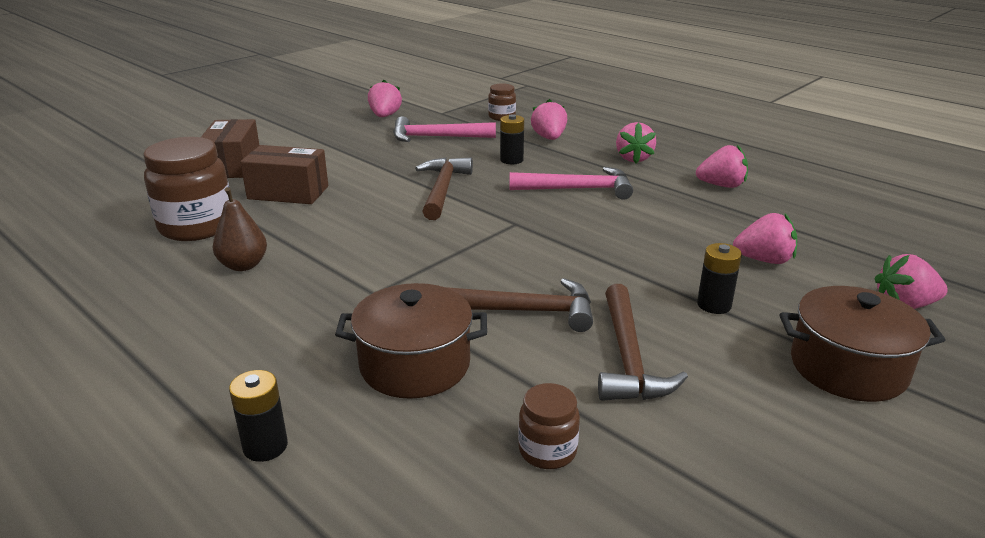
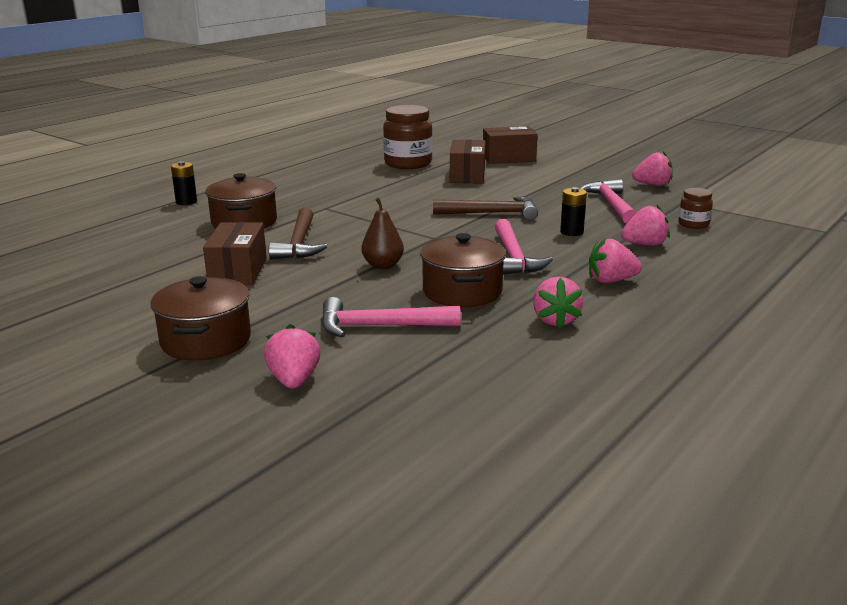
camera: 85 degrees right, 5 degrees down
brown pear [213,187,267,271] -> brown pear moved to [362,198,404,269]
brown jar [518,383,580,469] -> none
brown hammer [598,284,688,401] -> brown box [203,222,267,286]
black battery [697,243,742,314] -> none
pink strawberry [733,213,797,264] -> pink hammer [321,297,461,337]
none -> brown pot [420,233,506,307]

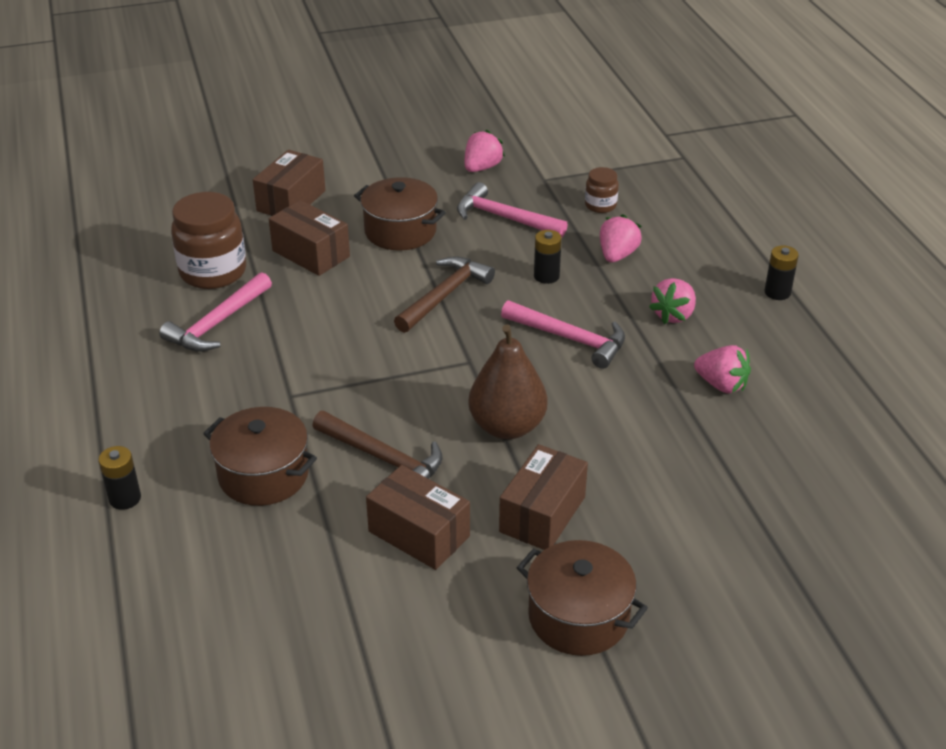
camera: 55 degrees left, 15 degrees up
pink strawberry [264,324,320,388] -> none
pink hammer [321,297,461,337] -> pink hammer moved to [159,272,272,352]
brown pear [362,198,404,269] -> brown pear [468,324,547,439], size x1.59
brown pot [420,233,506,307] -> brown pot moved to [354,177,446,250]
none -> brown box [499,444,588,550]
none -> black battery [764,246,799,300]

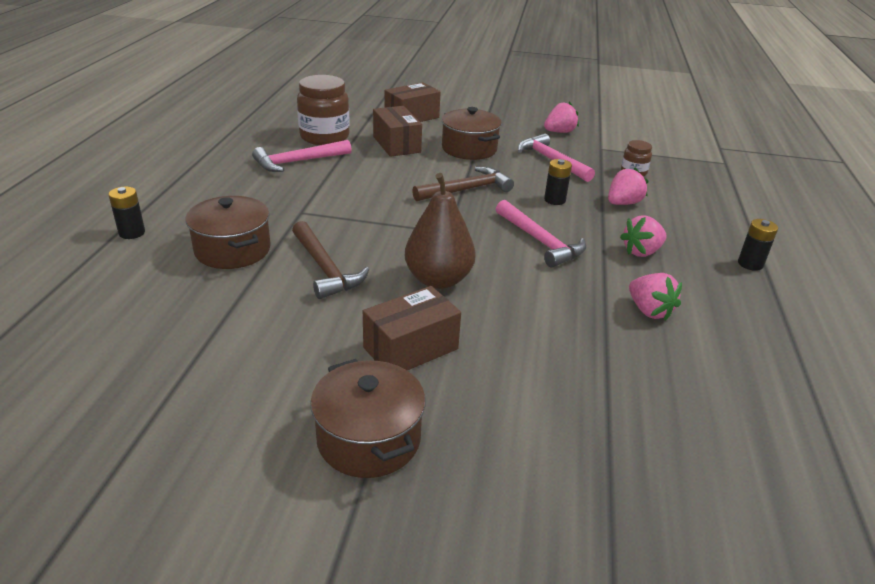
camera: 25 degrees right, 5 degrees down
brown box [366,465,470,570] -> none

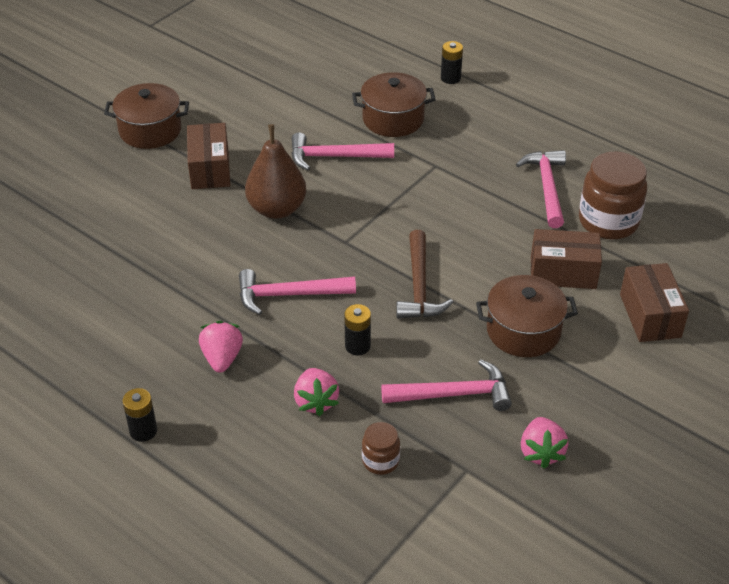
camera: 120 degrees right, 10 degrees up
brown hammer [292,221,369,299] -> pink hammer [292,133,394,170]
pink strawberry [629,273,682,321] -> none

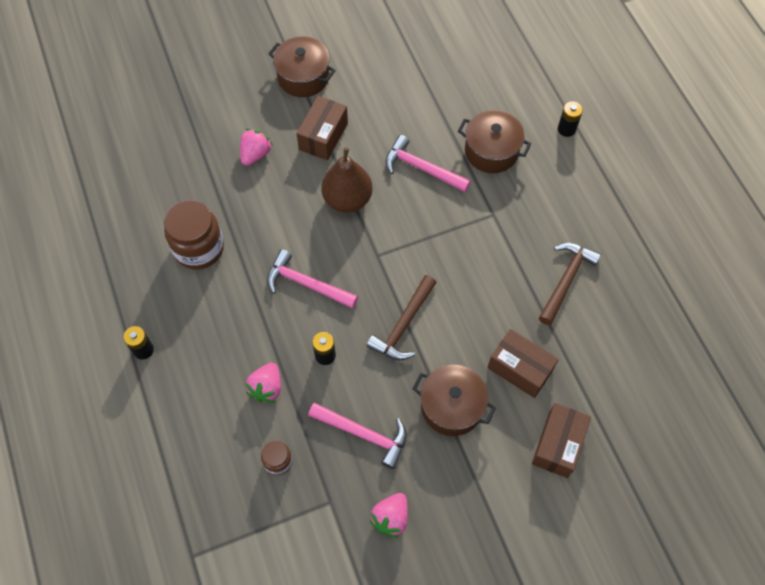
camera: 30 degrees right, 20 degrees up
pink strawberry [199,321,243,373] -> pink strawberry moved to [240,128,273,166]
pink hammer [516,150,566,228] -> brown hammer [539,243,601,325]
brown jar [579,152,647,239] -> brown jar moved to [164,200,224,269]

